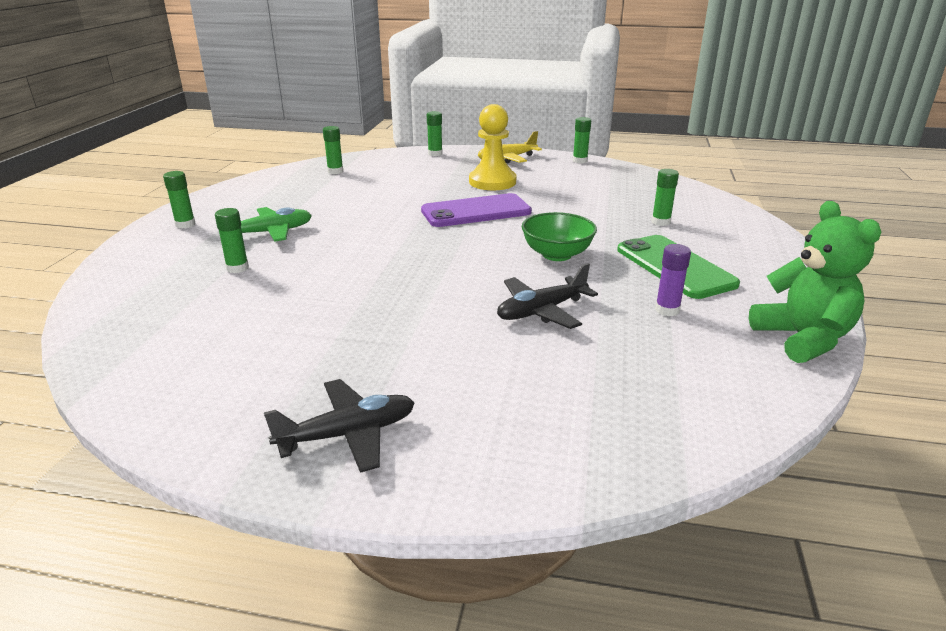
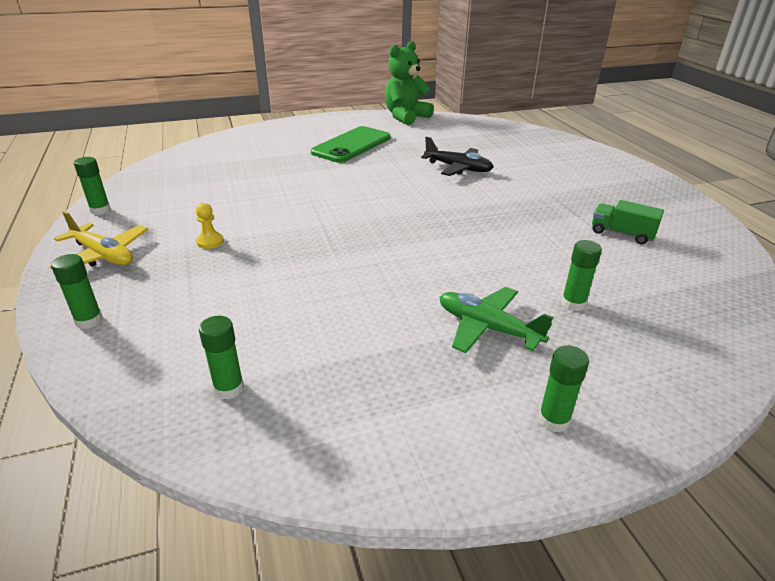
camera: 120 degrees left, 5 degrees up
black plane [264,379,415,473] -> none
purple phone [421,193,532,227] -> none
yellow pawn [469,104,517,190] -> yellow pawn [196,203,224,249], size x0.44
green bowl [522,212,597,261] -> none
green glue stick [652,169,679,226] -> none
purple glue stick [655,244,691,316] -> none
none -> green truck [592,200,664,245]

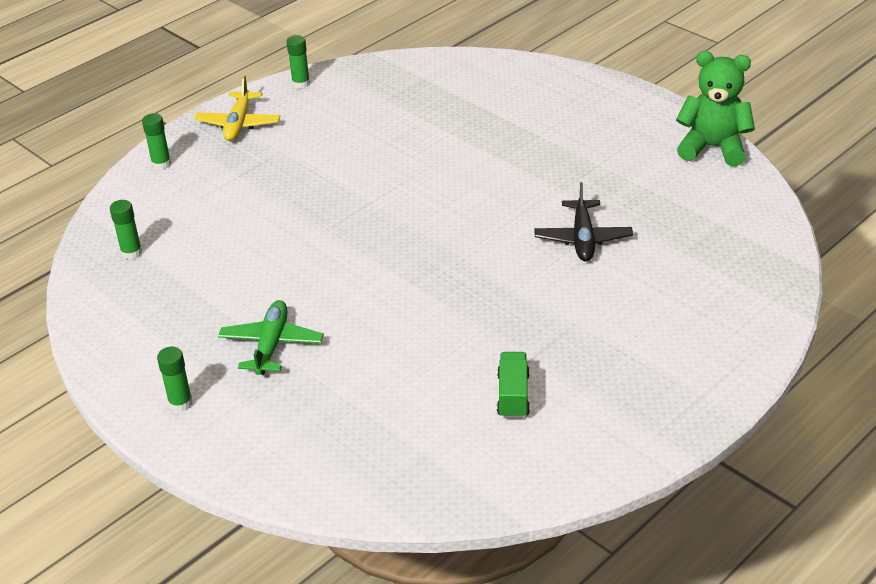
camera: 65 degrees right, 5 degrees up
yellow pawn [196,203,224,249] -> none
green phone [311,126,391,163] -> none
green glue stick [561,240,602,311] -> none

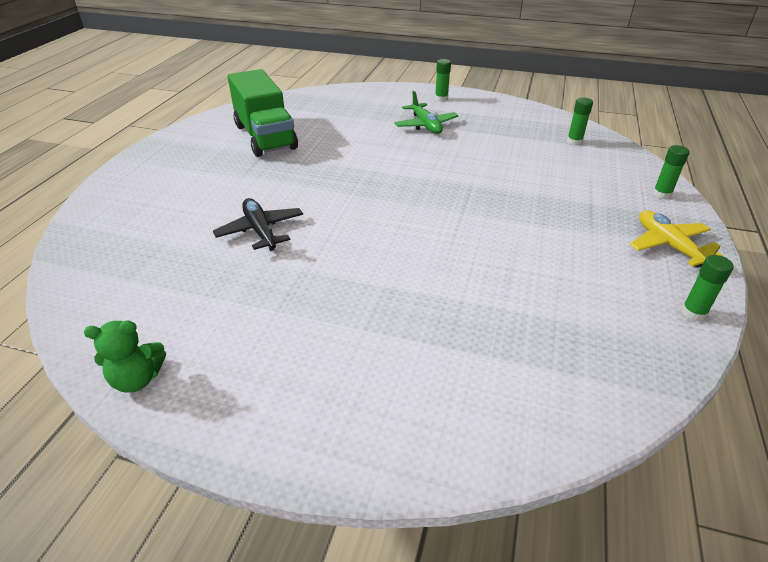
camera: 150 degrees right, 0 degrees up
green truck [497,352,530,418] -> green truck [228,69,298,157], size x2.14
green teddy bear [676,51,755,166] -> green teddy bear [84,321,166,392], size x0.62

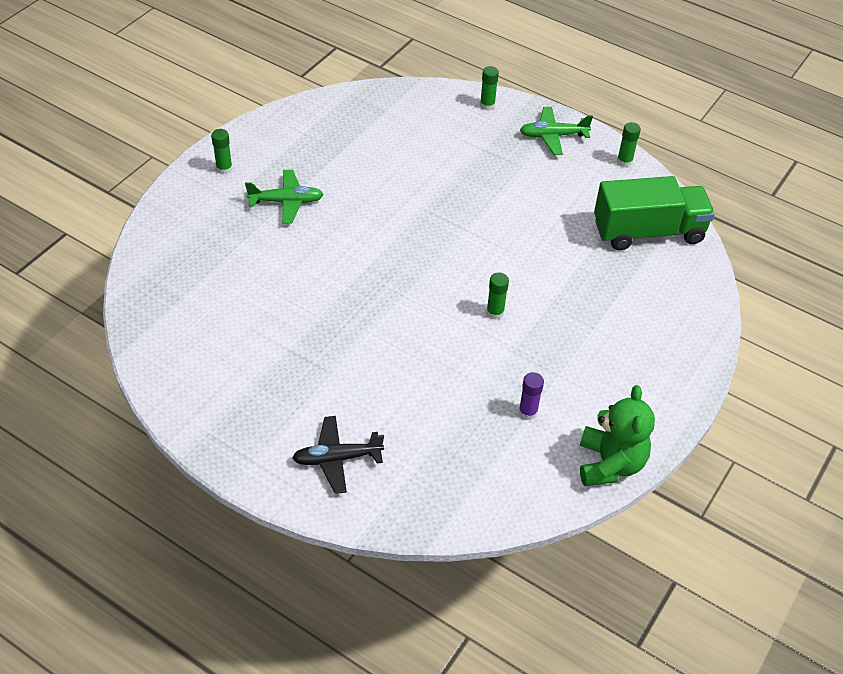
camera: 75 degrees left, 10 degrees up
green teddy bear [84,321,166,392] -> green teddy bear [580,385,655,486], size x1.61
black plane [213,198,303,251] -> black plane moved to [292,416,384,494]
green truck [228,69,298,157] -> green truck moved to [594,176,715,250]
green glue stick [567,97,593,146] -> green glue stick moved to [486,272,509,320]
yellow plane [630,211,723,268] -> green plane [520,107,593,155]
none -> purple glue stick [519,372,544,420]

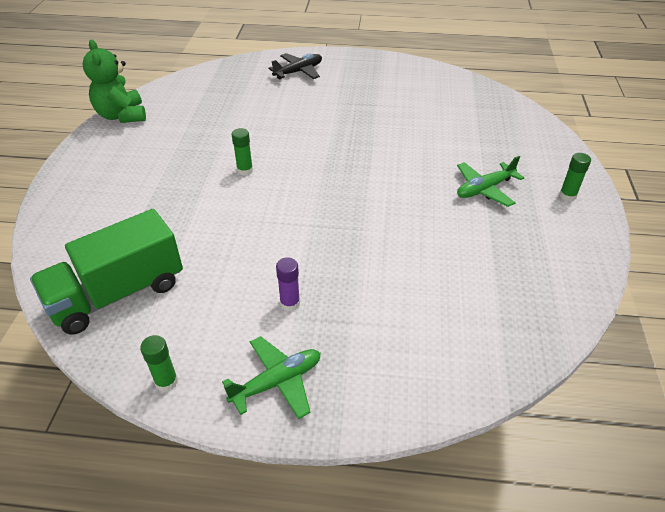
camera: 155 degrees right, 5 degrees down
green glue stick [480,66,499,110] -> none
purple glue stick [519,372,544,420] -> purple glue stick moved to [276,257,300,311]

